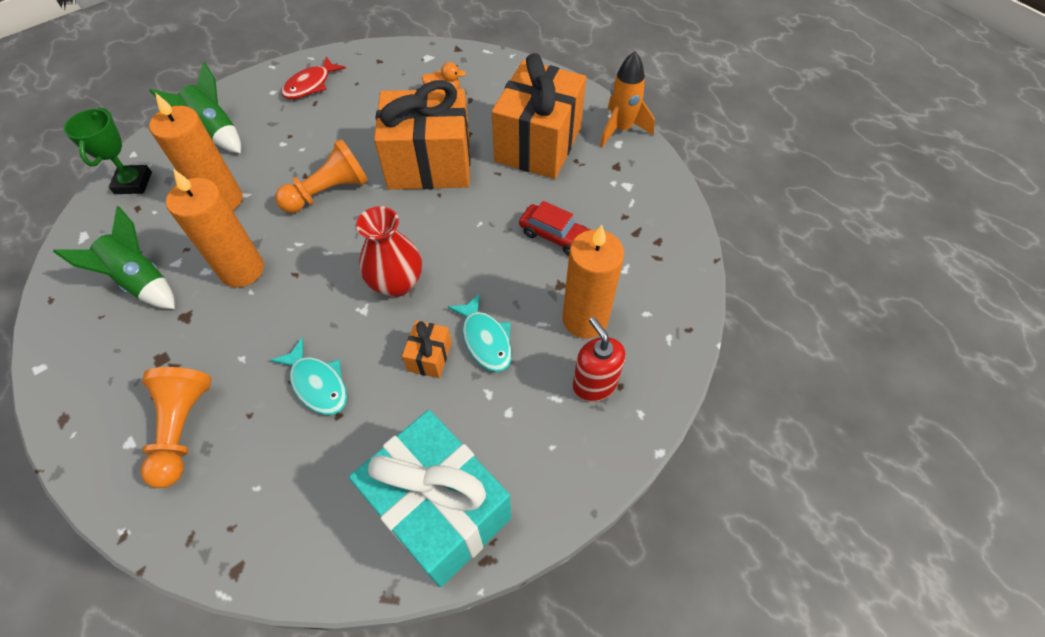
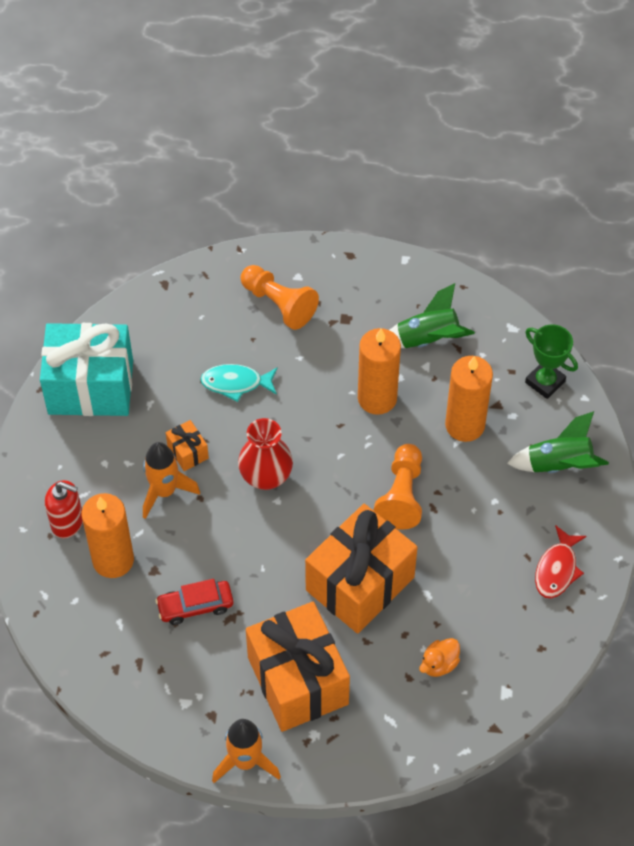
camera: 135 degrees right, 0 degrees up
red fish [282,56,346,99] -> red fish turned 150 degrees counterclockwise [535,525,586,598]
turquoise fish [448,293,512,372] -> orange rocket [143,442,200,519]

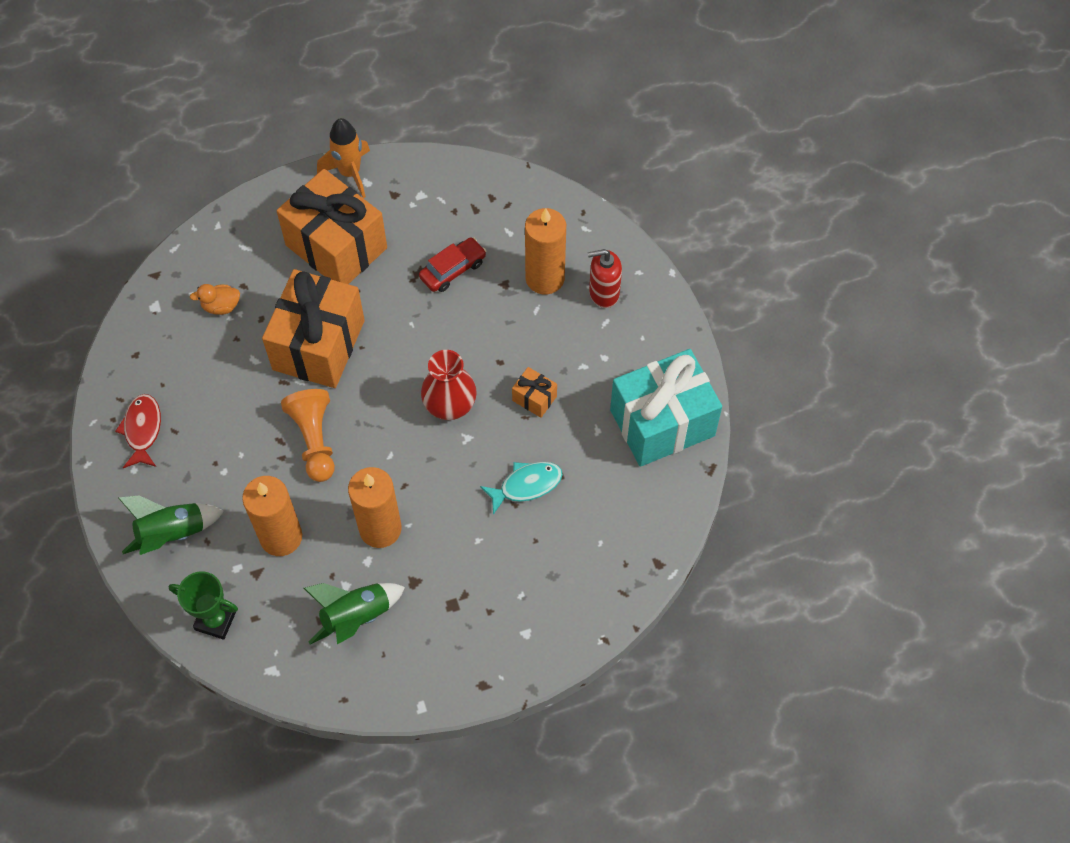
camera: 155 degrees right, 5 degrees up
orange rocket [143,442,200,519] -> none
orange pawn [240,265,319,330] -> none
orange duck [419,638,460,677] -> orange duck turned 120 degrees counterclockwise [190,284,240,315]

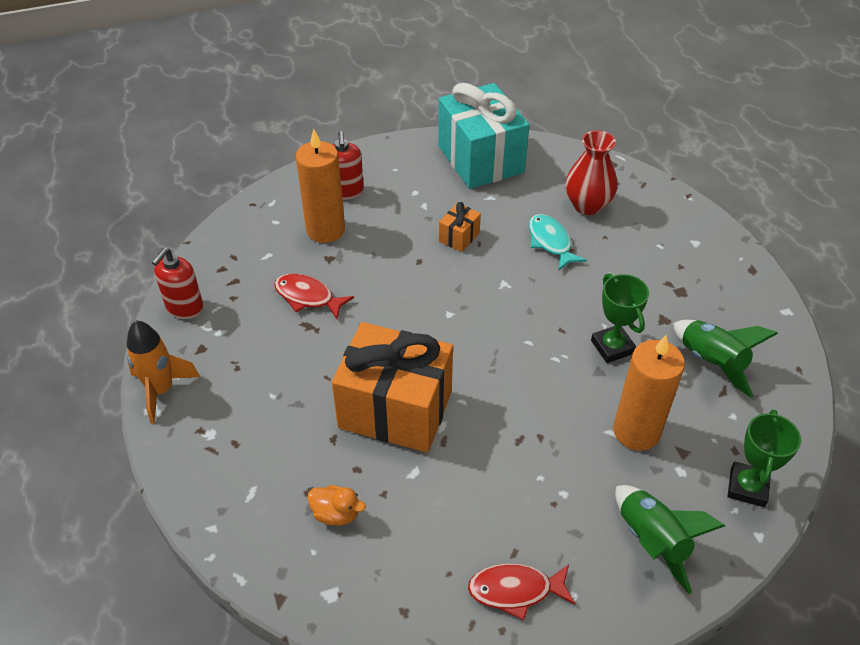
camera: 90 degrees left, 15 degrees down
orange duck [190,284,240,315] -> orange duck turned 60 degrees counterclockwise [307,485,366,525]
orange gift [277,169,387,284] -> none
orange pawn [281,389,335,482] -> none
orange candle [348,467,402,548] -> green trophy [591,273,649,363]
red car [419,237,486,292] -> red fish [274,274,354,319]
red vase [421,350,477,420] -> red vase moved to [565,130,617,215]
none -> red soap dispenser [152,248,203,319]

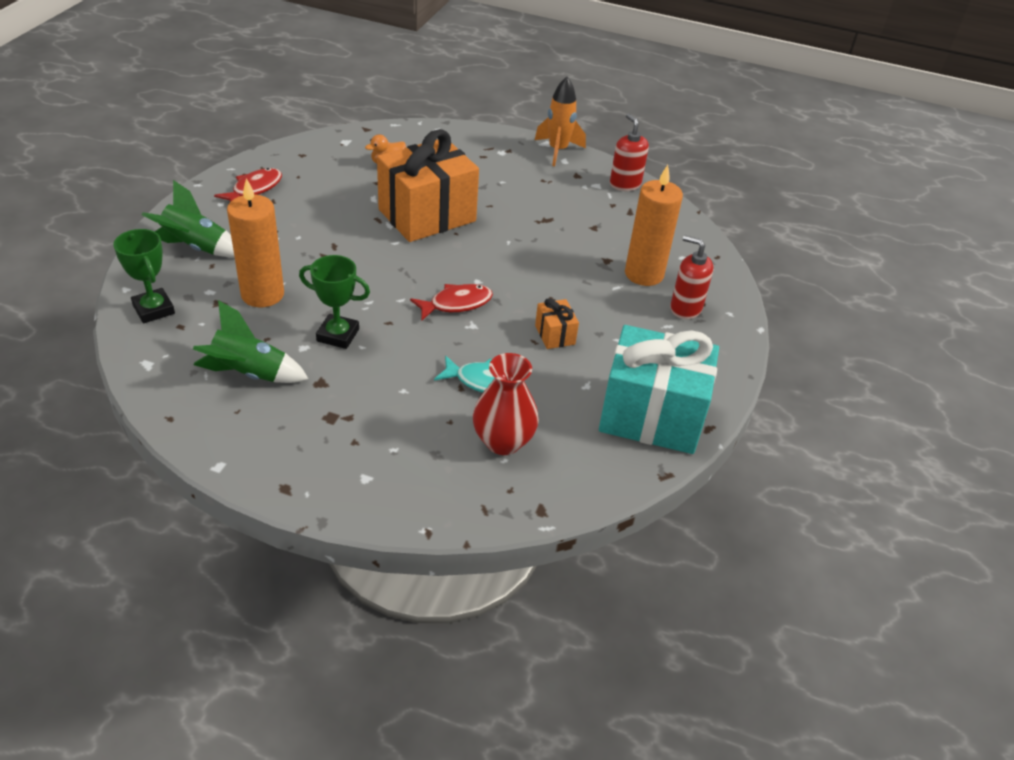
camera: 125 degrees right, 5 degrees down
red fish [274,274,354,319] -> red fish moved to [410,284,493,320]

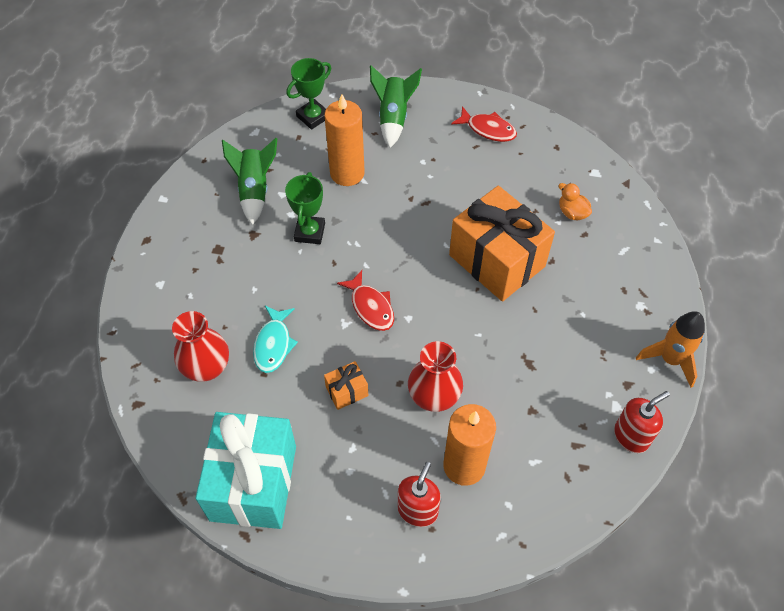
camera: 85 degrees right, 15 degrees up
none -> red vase [408,341,463,412]

